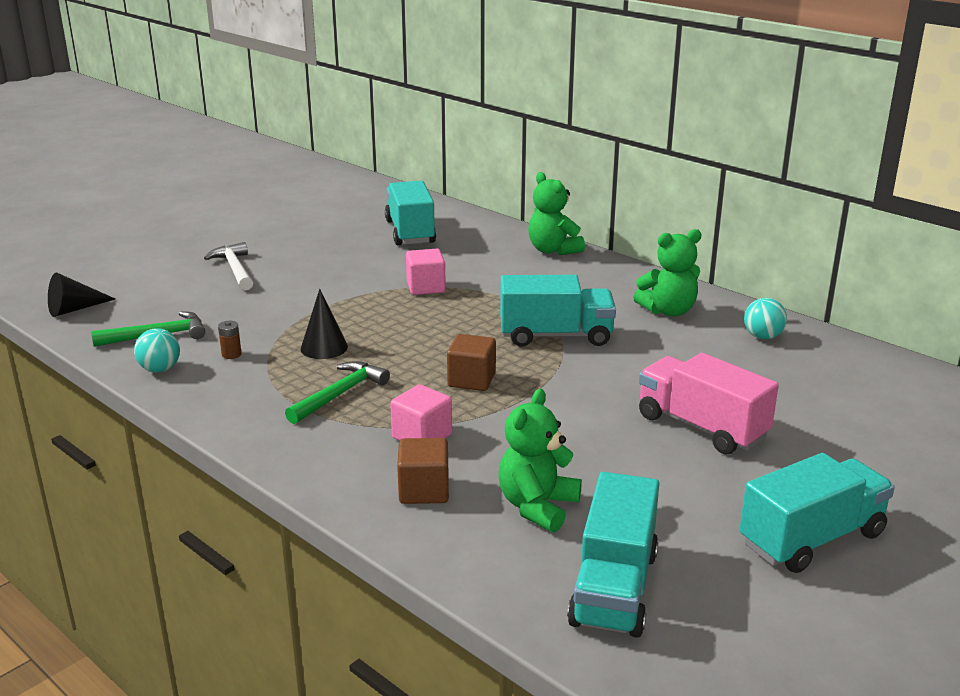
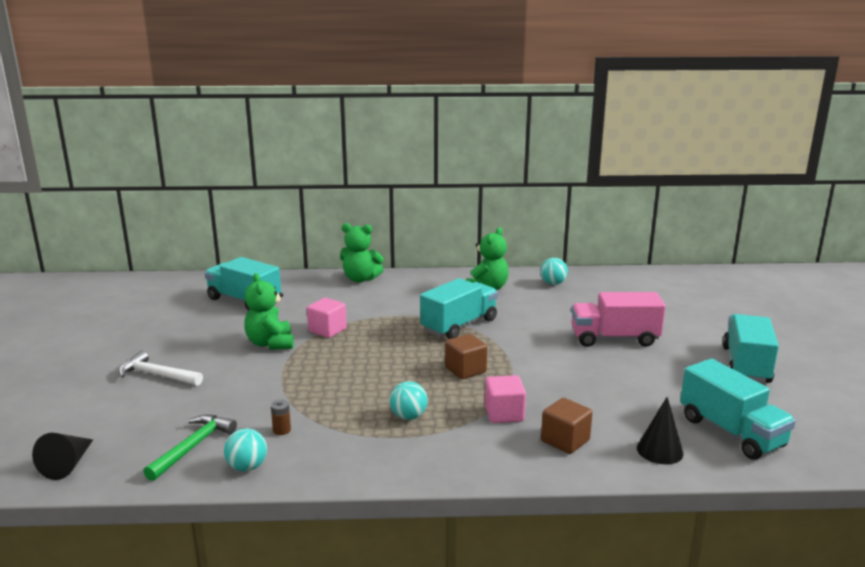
camera: 45 degrees left, 5 degrees down
green hammer [285,361,390,424] -> turquoise ball [390,381,428,420]
black cone [301,289,348,359] -> black cone moved to [637,397,683,464]
green teddy bear [499,389,582,532] -> green teddy bear moved to [244,273,294,350]

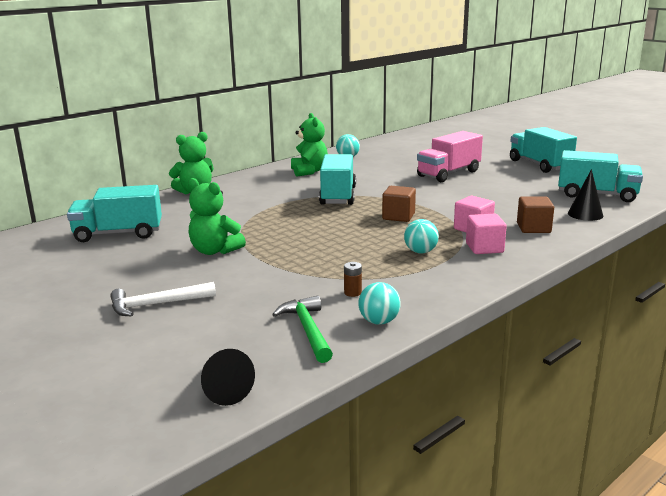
camera: 40 degrees left, 0 degrees up
pink cube [307,298,347,338] -> pink cube moved to [466,214,507,254]

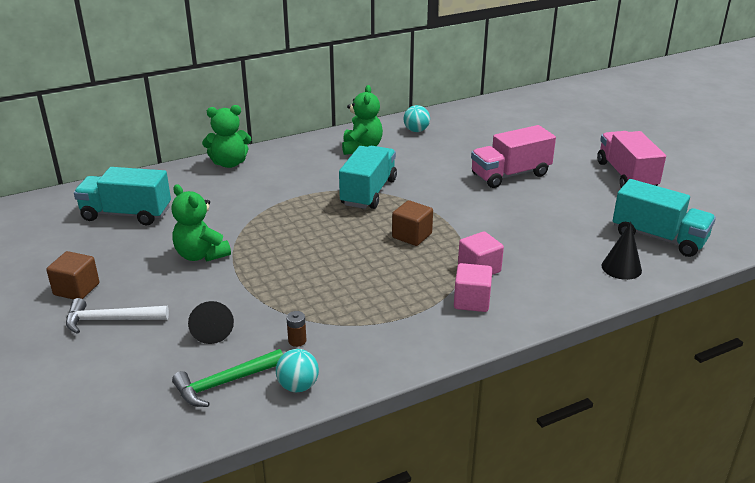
camera: 15 degrees right, 10 degrees up
black cone [201,349,255,406] -> black cone moved to [188,301,234,344]
green hammer [272,295,333,363] -> green hammer turned 120 degrees counterclockwise [172,349,283,407]
turquoise ball [404,219,439,254] -> none
turquoise truck [510,127,577,173] -> pink truck [597,131,666,188]
brown cube [517,196,554,233] -> brown cube moved to [46,251,99,300]

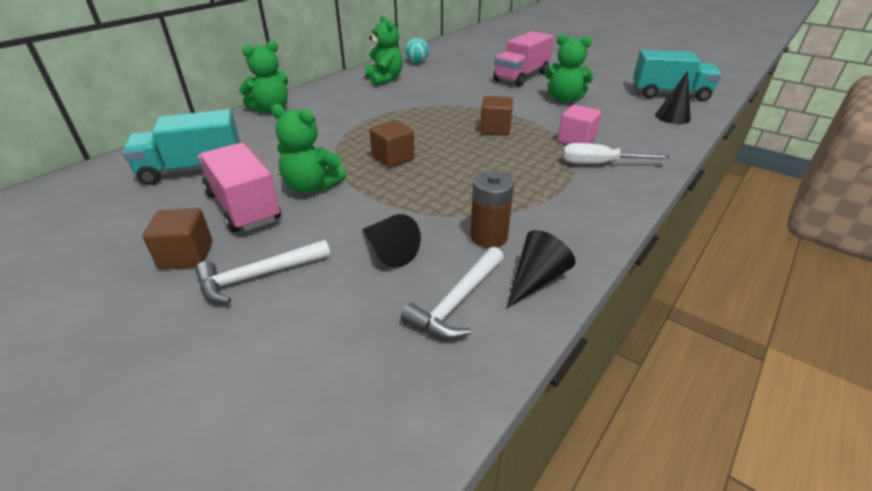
camera: 25 degrees left, 5 degrees up
green hammer [172,349,283,407] -> white hammer [401,247,504,339]
turquoise ball [276,349,319,392] -> black cone [507,230,575,308]
brown battery [286,311,306,347] -> brown battery [470,171,514,248], size x1.85
turquoise truck [339,146,397,209] -> none
pink cube [454,263,492,312] -> white screwdriver [562,143,671,164]
pink truck [597,131,666,188] -> pink truck moved to [197,143,281,233]
none -> brown cube [369,120,415,168]
none -> green teddy bear [545,34,593,102]

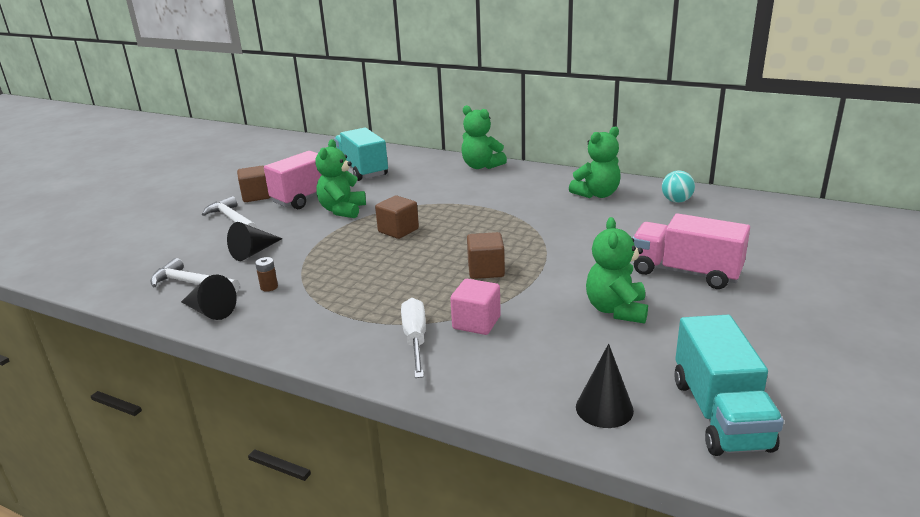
camera: 80 degrees right, 10 degrees down
brown battery [470,171,514,248] -> brown battery [255,257,278,292], size x0.54

